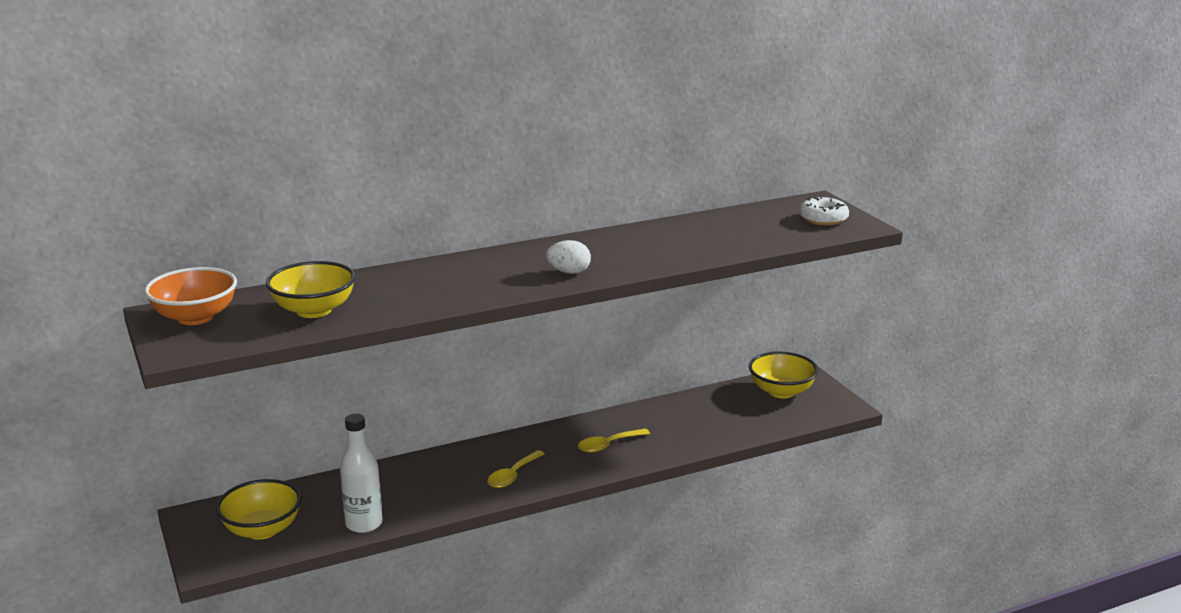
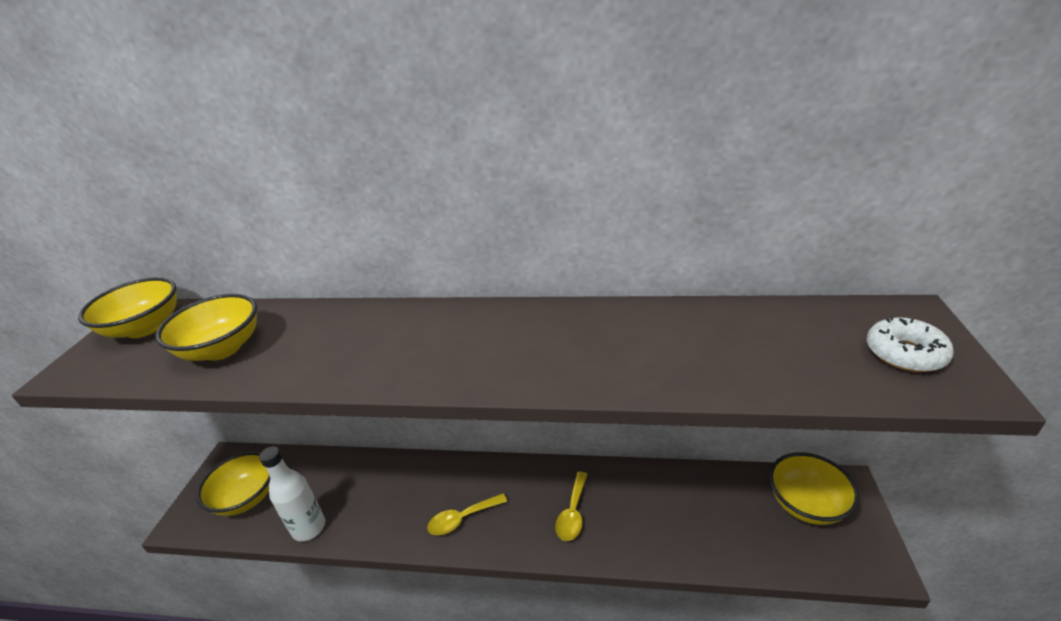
camera: 35 degrees right, 10 degrees up
orange bowl [144,267,237,325] -> yellow bowl [78,277,177,338]
white egg [546,240,591,274] -> none
yellow spoon [578,428,650,453] -> yellow spoon turned 75 degrees counterclockwise [555,472,588,541]

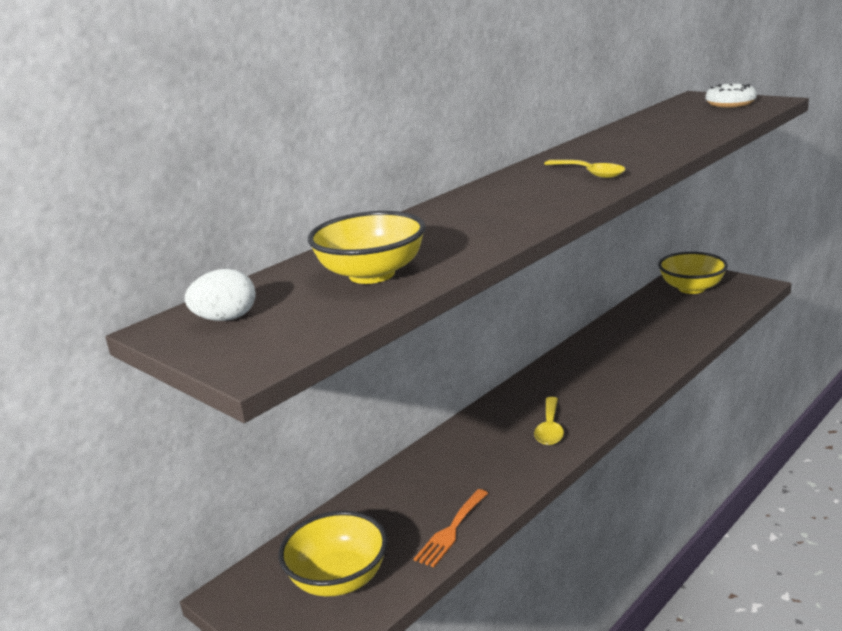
camera: 55 degrees left, 10 degrees down
yellow bowl [78,277,177,338] -> white egg [185,269,256,321]
white bottle [259,446,325,542] -> orange fork [414,489,488,567]
yellow spoon [555,472,588,541] -> yellow spoon moved to [544,160,625,178]

